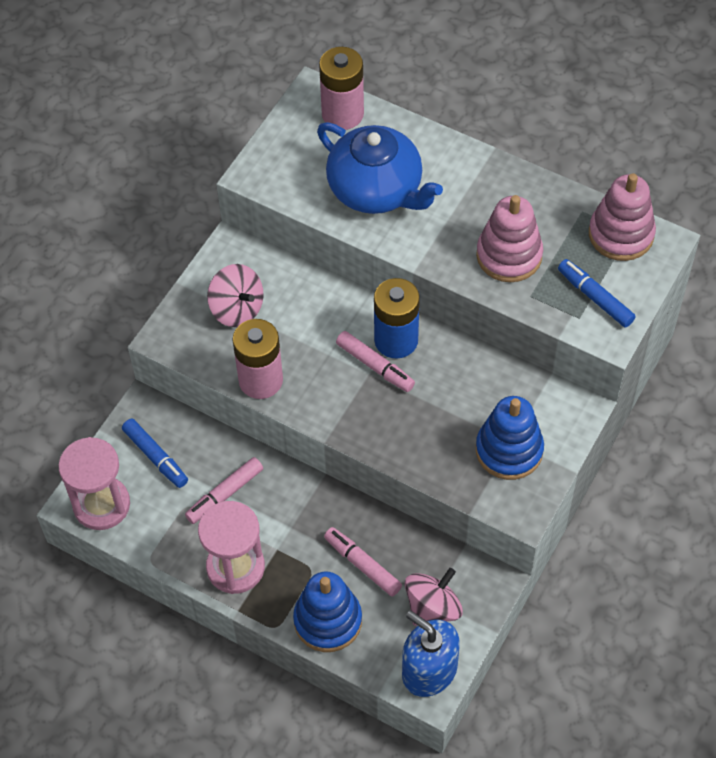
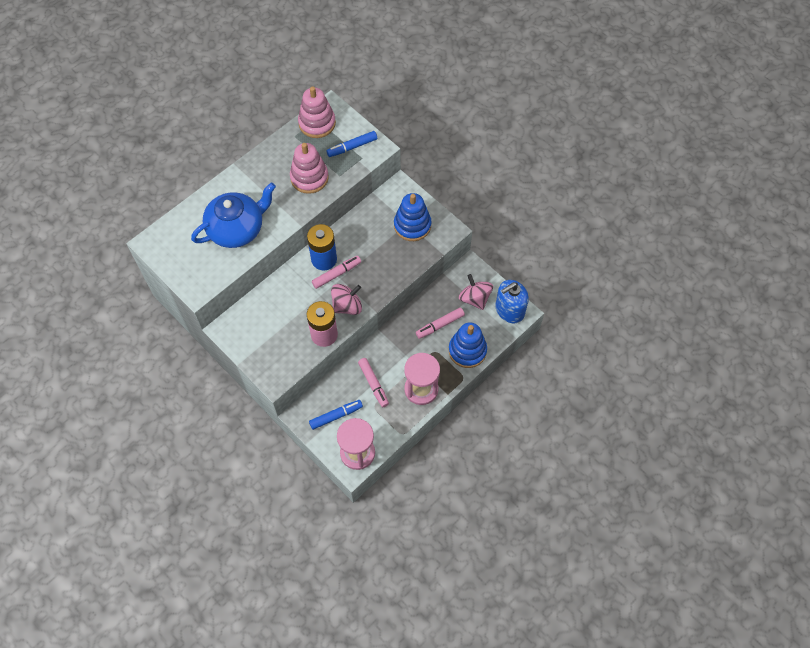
camera: 75 degrees left, 5 degrees up
pink spinning top [207,264,264,327] -> pink spinning top moved to [331,284,362,315]
pink battery [319,47,364,130] -> none

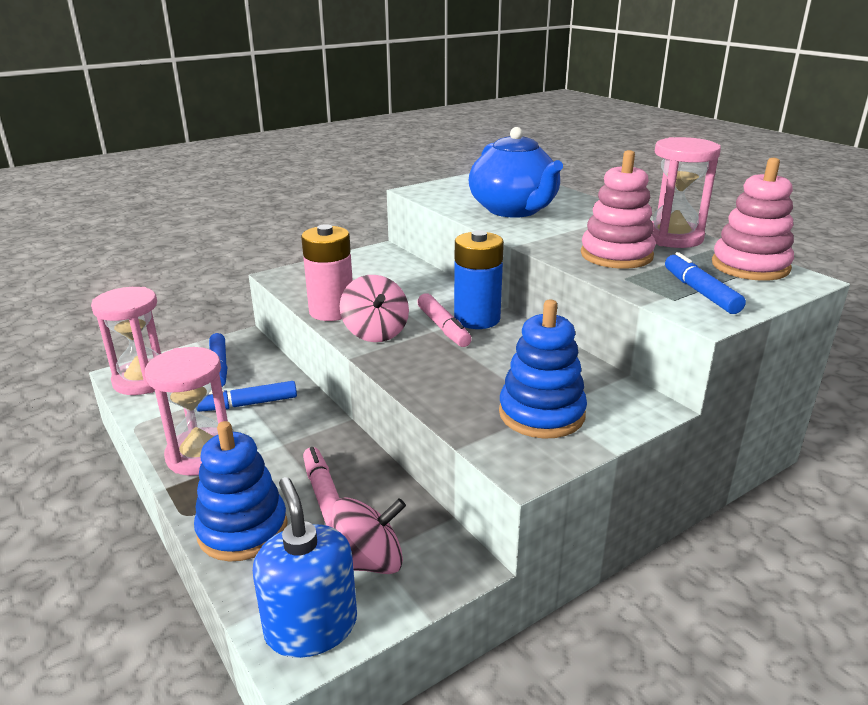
camera: 100 degrees right, 35 degrees down
pink marker [358,358,389,407] -> blue marker [197,381,297,412]
none -> pink hourglass [652,137,721,248]

